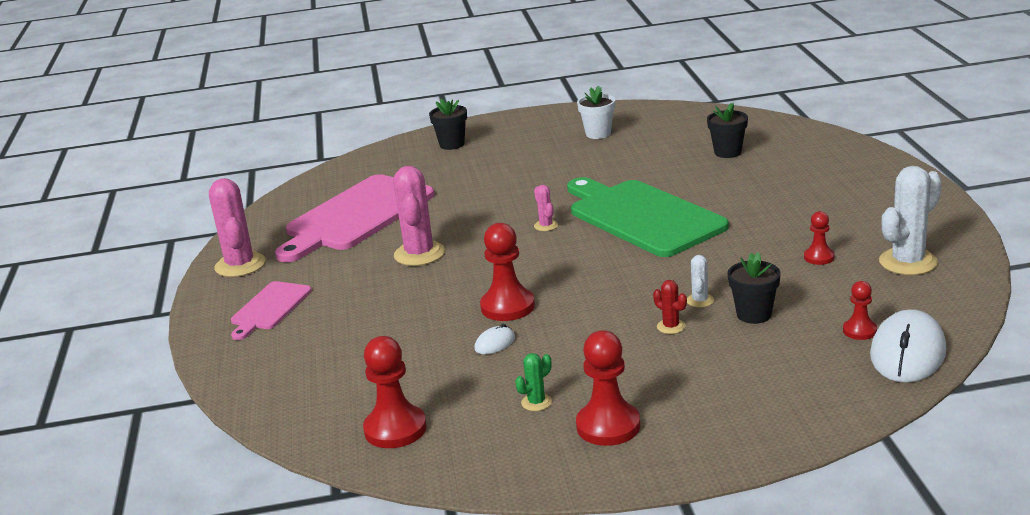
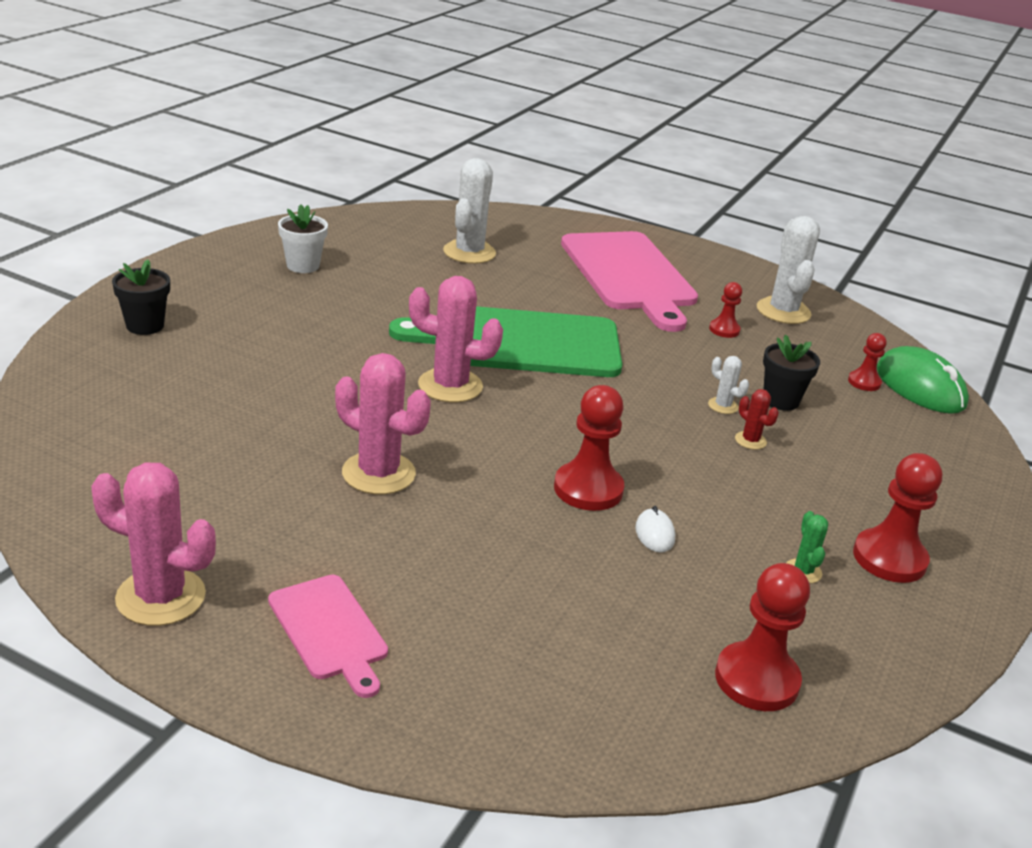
camera: 60 degrees left, 5 degrees up
pink cutting board [275,174,435,262] -> pink cutting board moved to [561,231,698,332]
pink cactus [534,185,558,231] -> pink cactus [409,276,503,402], size x2.08
red cactus [653,280,687,334] -> red cactus turned 60 degrees clockwise [735,389,779,450]
black flower pot [707,103,748,158] -> white cactus [443,158,496,264]
white mouse [870,309,946,383] -> green mouse [877,346,969,414]

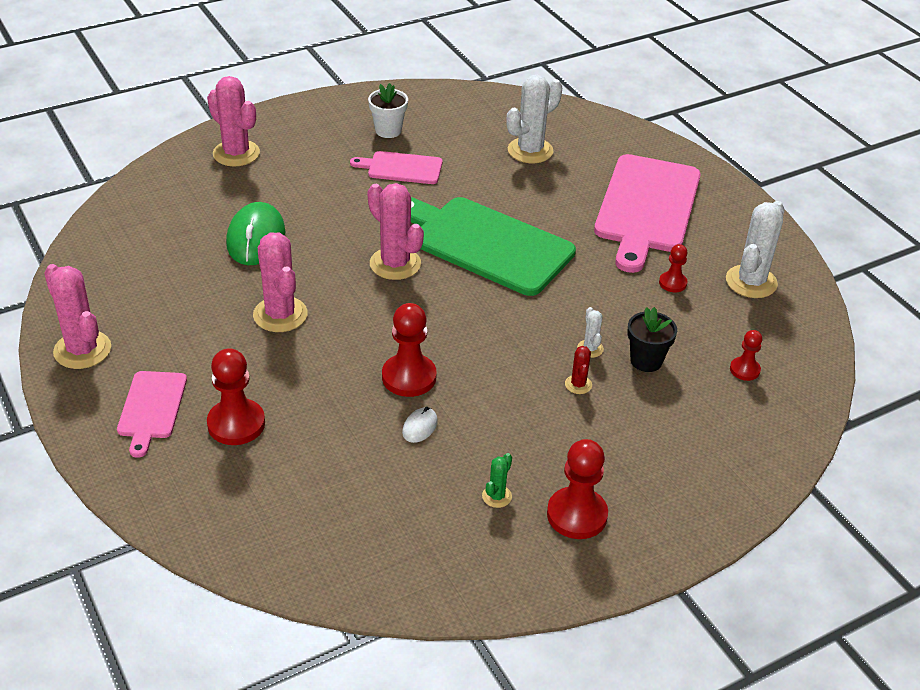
camera: 35 degrees right, 10 degrees up
black flower pot [112,259,170,335] -> pink cactus [207,76,260,167]
red pawn [715,563,810,711] -> red pawn moved to [207,348,265,445]
green mouse [877,346,969,414] -> green mouse moved to [226,202,285,265]
none -> pink cutting board [350,151,442,184]

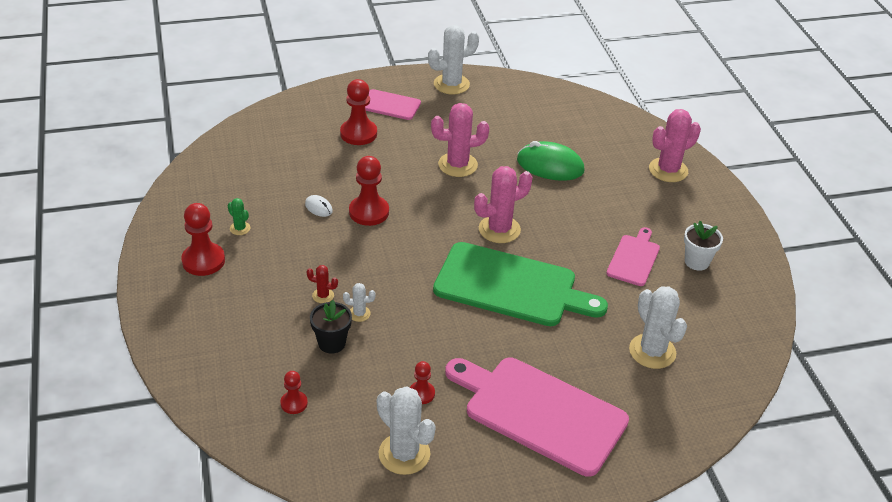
camera: 105 degrees right, 0 degrees up
pink cactus [44,264,111,369] -> white cactus [428,25,479,95]
green cutting board [411,197,576,296] -> green cutting board turned 60 degrees clockwise [433,242,608,326]

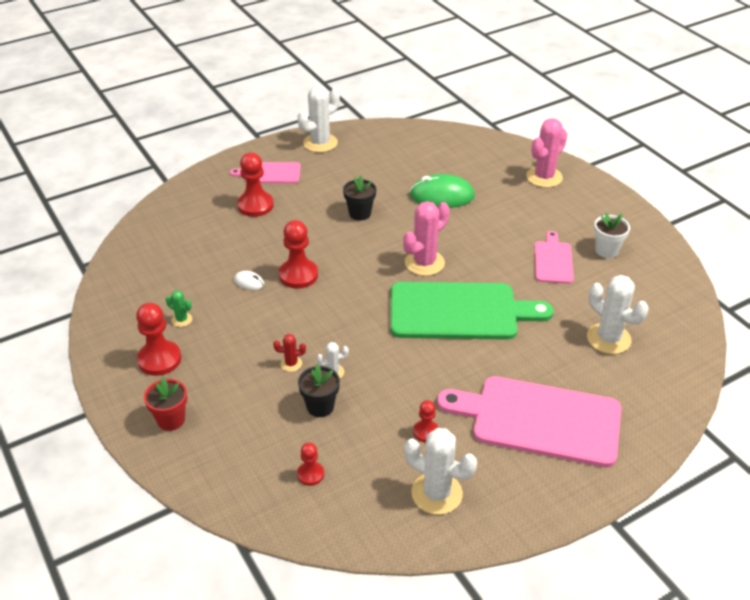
camera: 15 degrees left, 0 degrees up
pink cactus [431,103,489,177] -> black flower pot [343,175,376,221]
none -> red flower pot [144,378,187,431]

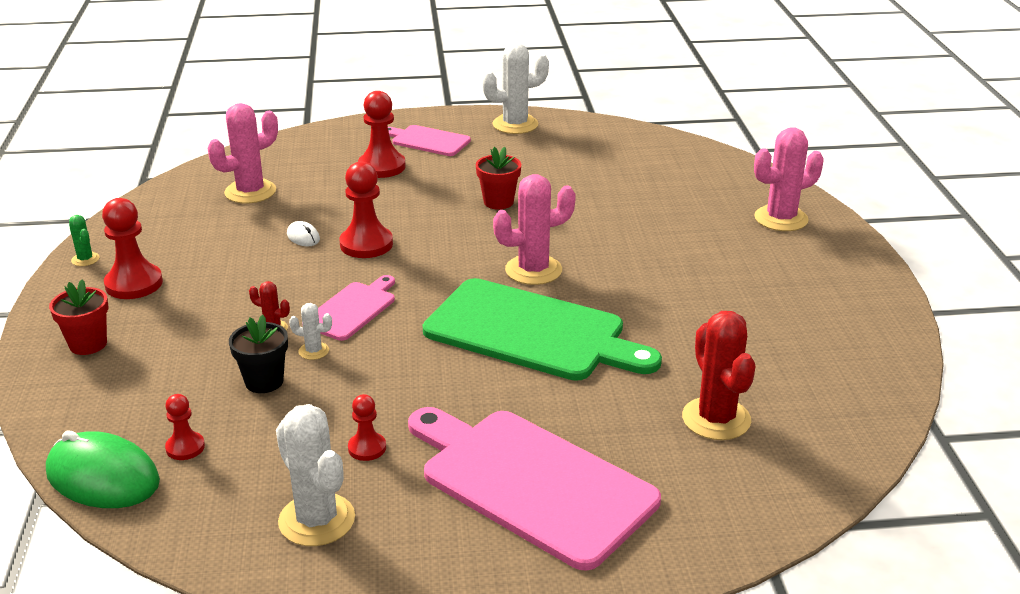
camera: 25 degrees right, 10 degrees down
green cactus [166,290,192,327] -> green cactus moved to [69,215,99,266]
black flower pot [343,175,376,221] -> red flower pot [476,147,521,209]
green mouse [410,174,475,208] -> green mouse moved to [46,430,160,508]
pink cutting board [535,231,574,284] -> pink cutting board moved to [302,275,395,341]
white cactus [587,275,648,354] -> red cactus [682,311,756,440]
white flower pot [594,212,630,258] -> none
none -> pink cactus [207,103,278,204]

